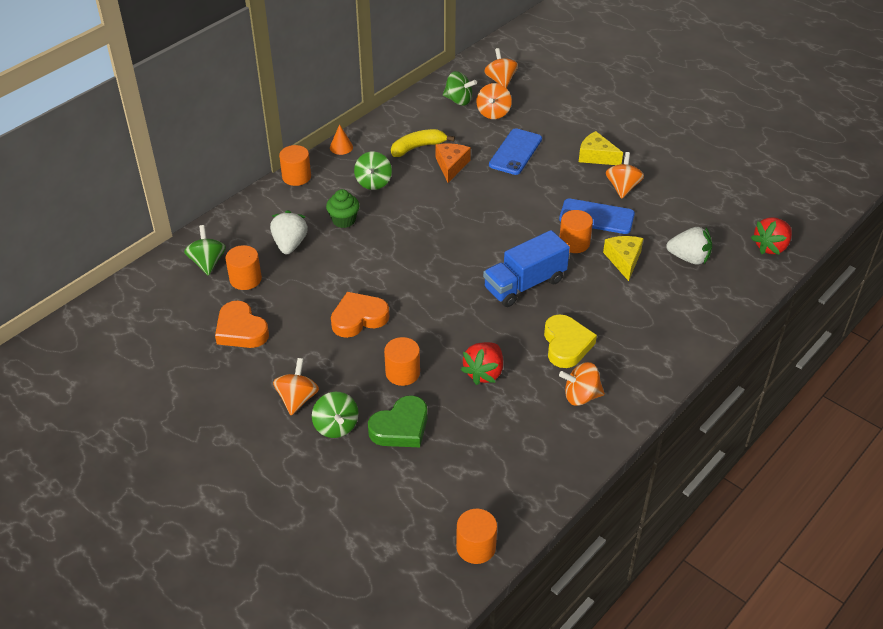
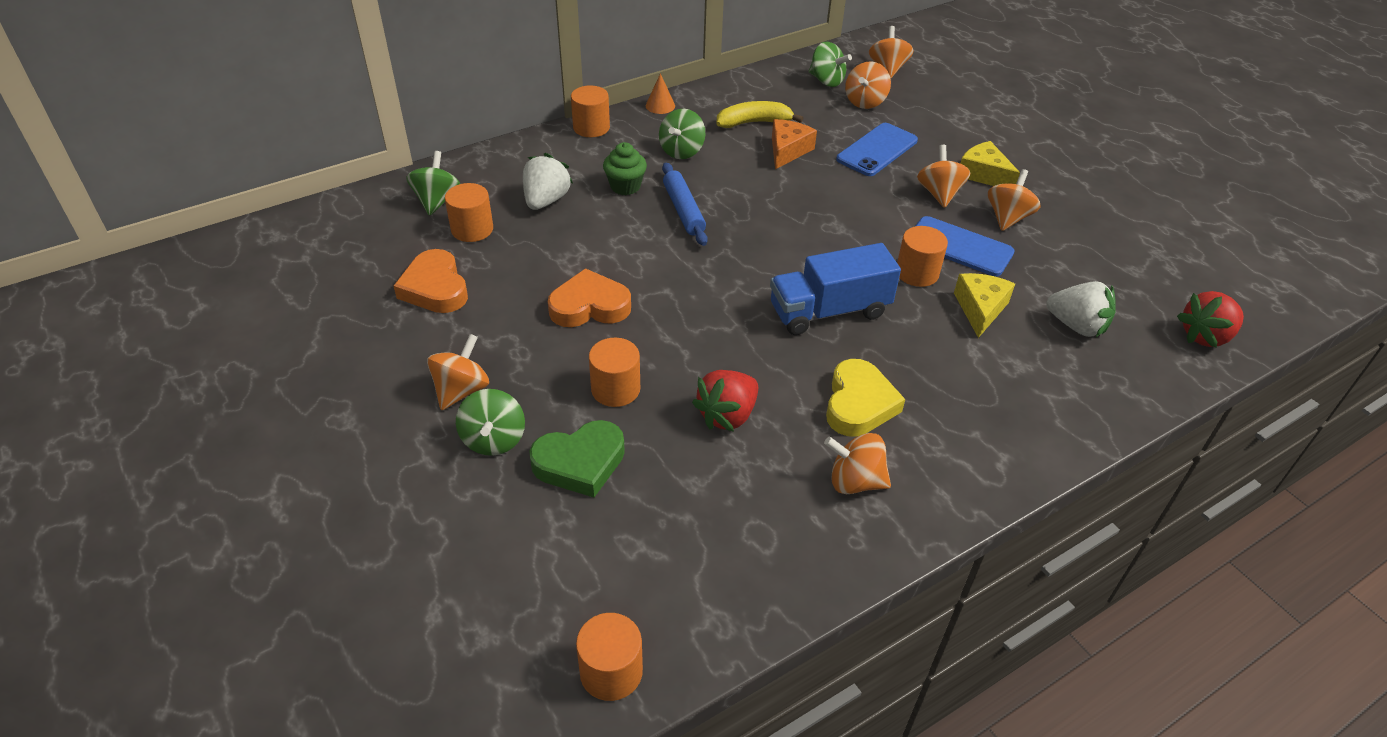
camera: 15 degrees right, 0 degrees up
none -> blue rolling pin [662,163,708,246]
none -> orange spinning top [917,145,970,208]

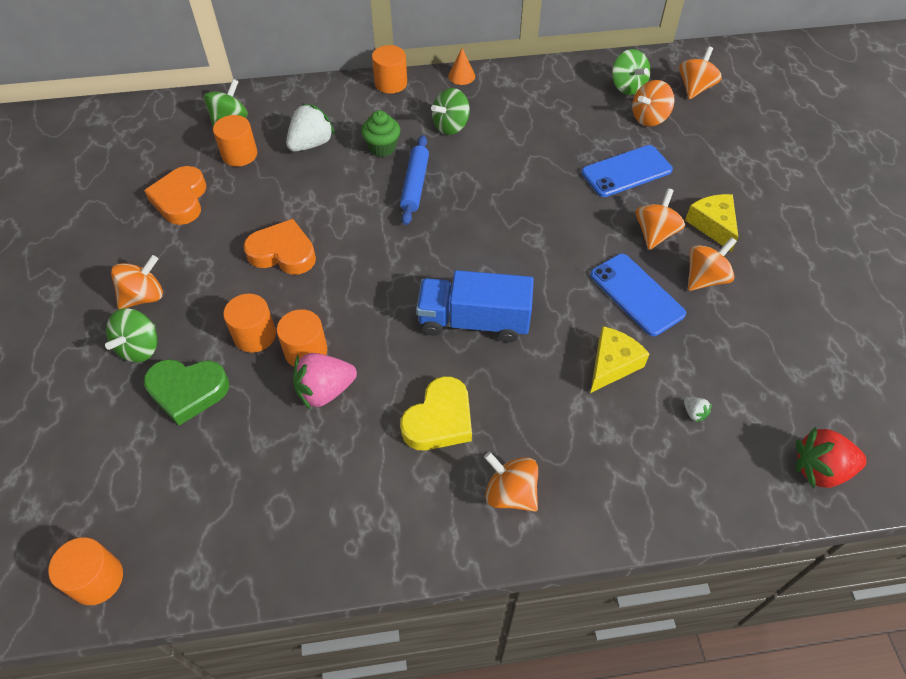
camera: 25 degrees right, 10 degrees up
red strawberry [692,370,758,432] -> pink strawberry [293,353,357,411]
yellow banana [716,101,803,128] -> none
orange cheese [772,119,817,169] -> none
orange spinning top [824,433,891,494] -> orange spinning top moved to [484,452,538,512]
orange cylinder [897,226,948,287] -> orange cylinder moved to [277,309,327,367]
white strawberry [1046,281,1116,337] -> white strawberry [684,397,712,422], size x0.44

